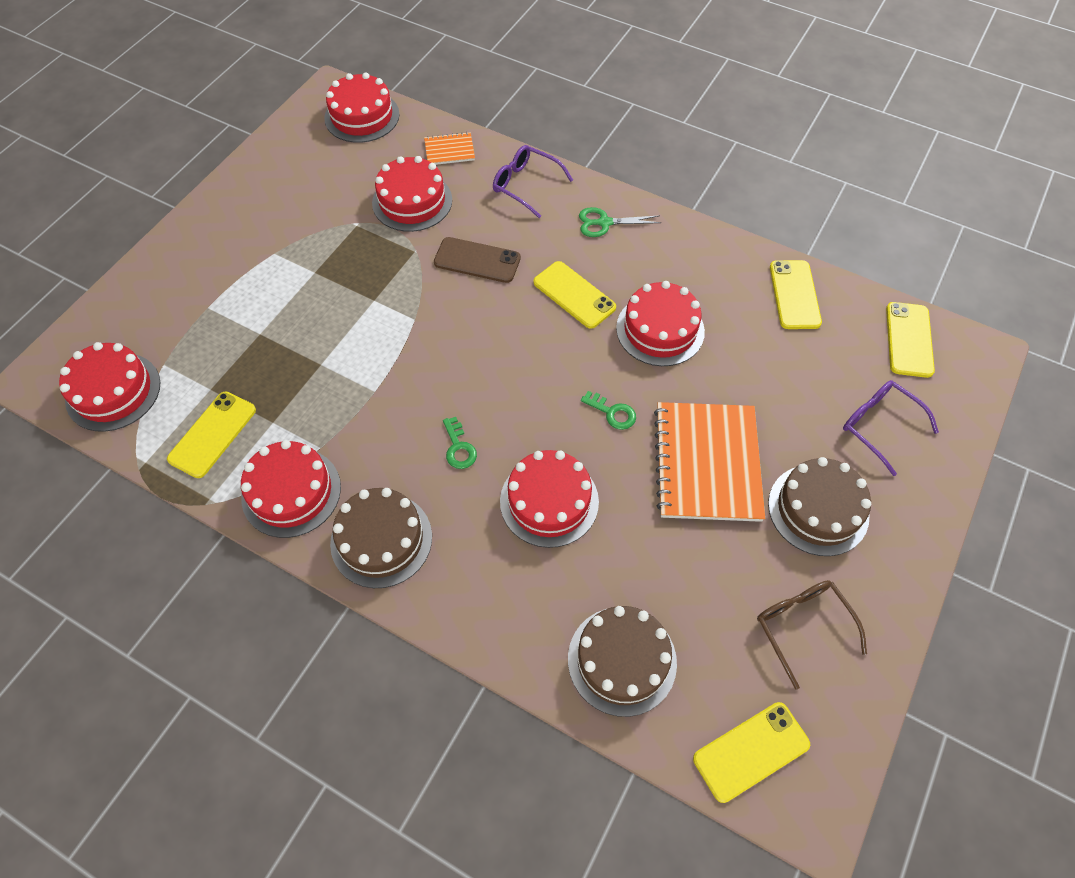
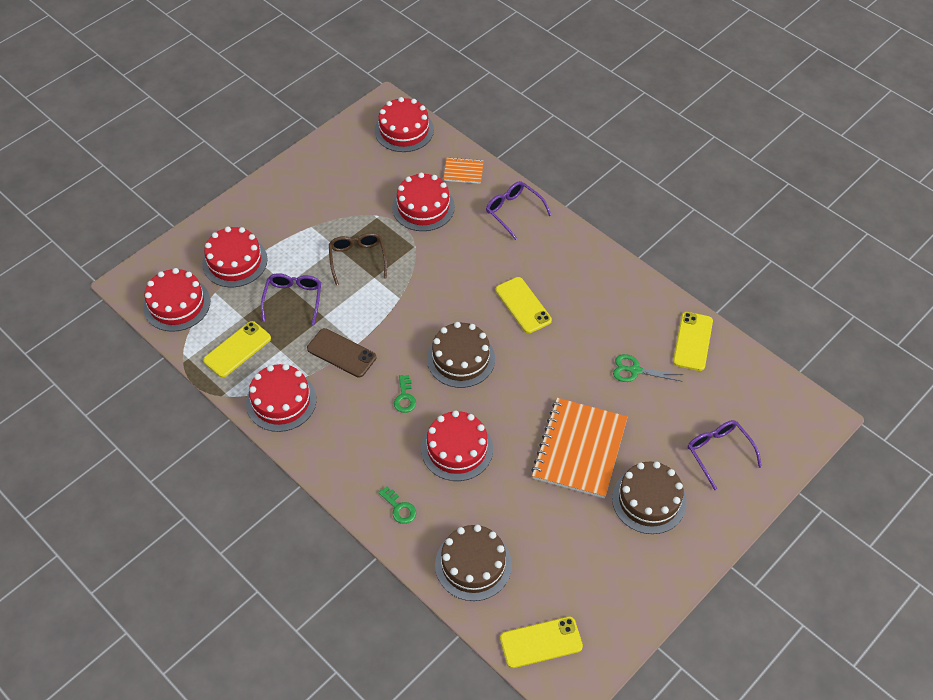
camera: 15 degrees right, 5 degrees down
brown cake [330,488,432,588] -> brown cake moved to [427,322,495,388]
brown phone [434,237,521,283] -> brown phone moved to [307,328,376,378]
green scissors [579,207,661,237] -> green scissors moved to [613,354,683,382]
green key [581,391,636,430] -> green key moved to [378,486,416,524]
red cake [616,281,705,366] -> red cake moved to [202,227,268,287]
brown glasses [757,580,867,690] -> brown glasses moved to [329,233,387,285]
yellow phone [886,302,935,378] -> none
none -> purple glasses [261,273,321,325]

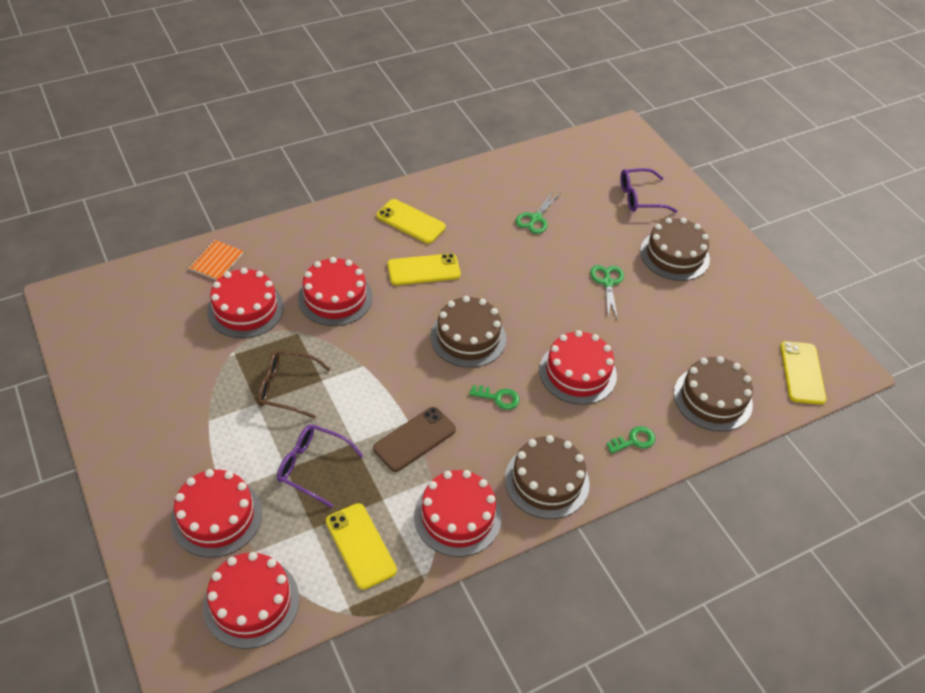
camera: 75 degrees left, 5 degrees down
red cake [375,97,434,152] -> red cake moved to [298,257,373,326]
purple glasses [486,181,551,240] -> none
orange notebook [531,398,628,498] -> green scissors [590,265,624,320]
yellow phone [673,312,713,371] -> yellow phone moved to [376,199,446,244]
none -> brown cake [505,435,590,519]

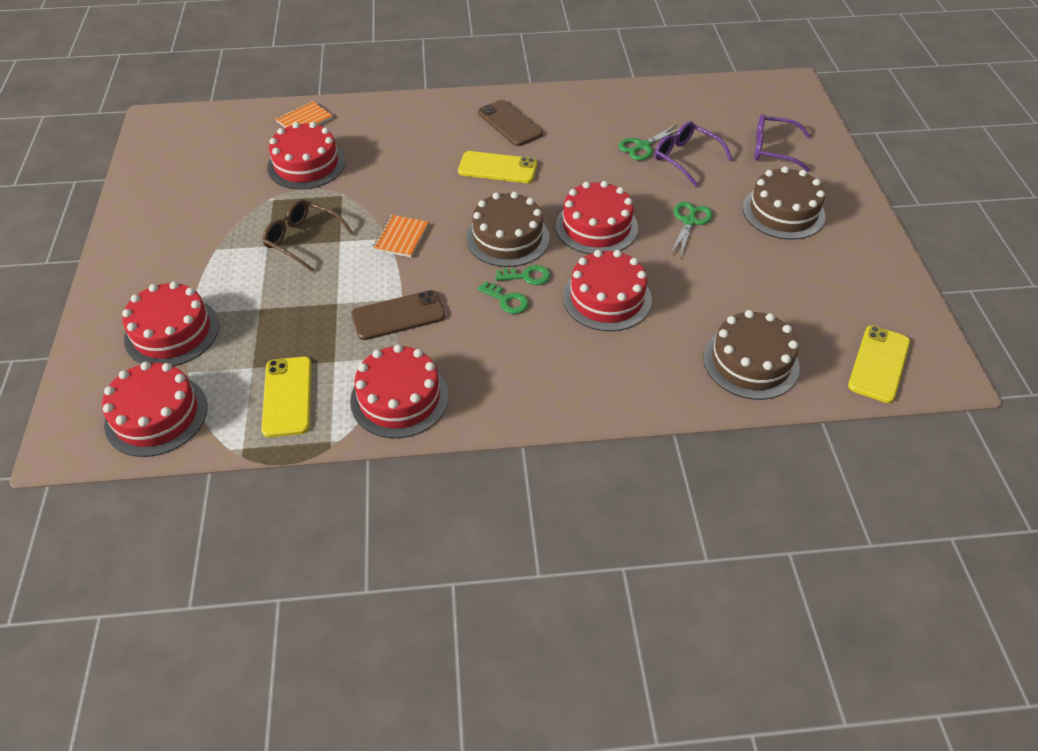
camera: 25 degrees right, 0 degrees up
purple glasses [277,424,364,508] -> purple glasses moved to [654,121,733,187]
red cake [298,257,373,326] -> red cake moved to [556,181,638,254]
yellow phone [376,199,446,244] -> brown phone [478,100,543,146]
brown cake [505,435,590,519] -> none
green key [606,426,655,454] -> green key moved to [495,265,550,285]
none -> orange notebook [373,215,428,257]

